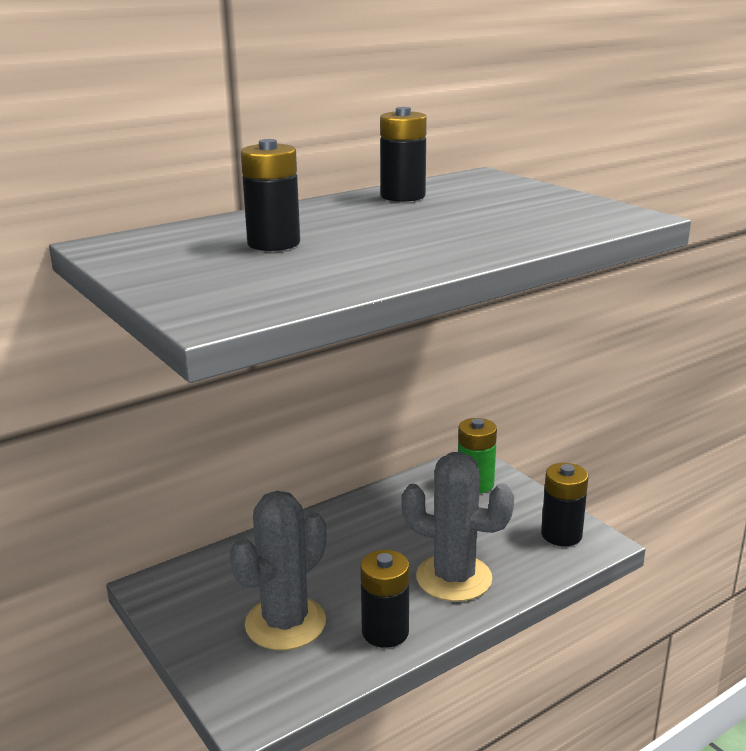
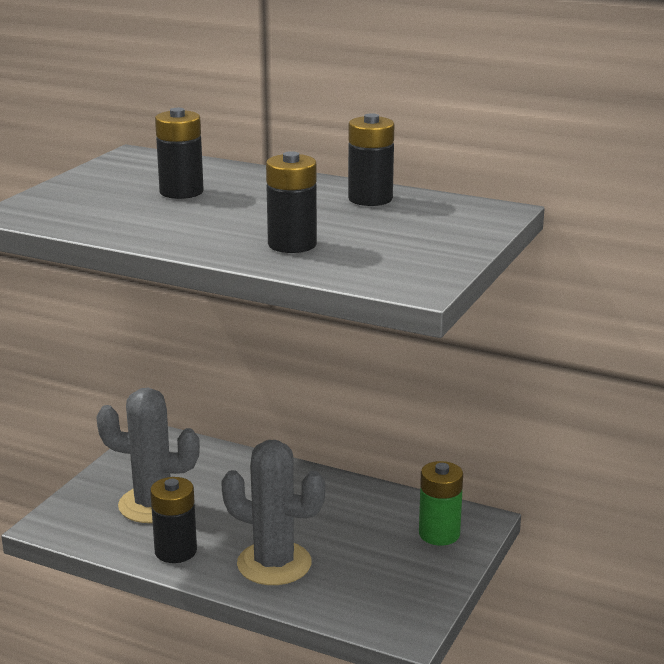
camera: 60 degrees right, 0 degrees up
grey cactus [401,452,514,601] -> grey cactus turned 60 degrees counterclockwise [221,440,325,585]
black battery [541,463,589,546] -> black battery moved to [266,151,317,253]

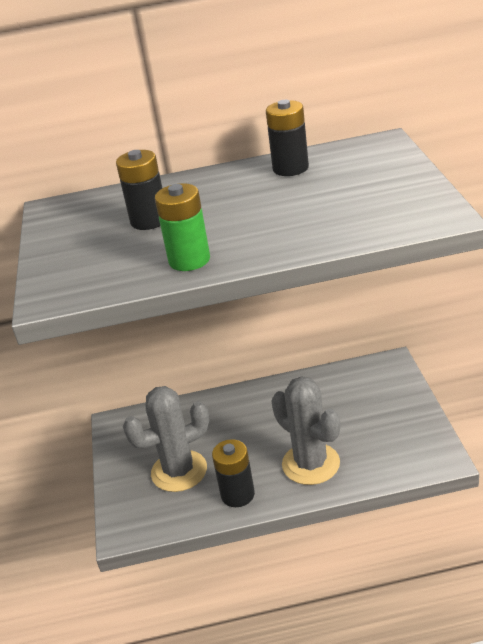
camera: 30 degrees left, 10 degrees up
grey cactus [221,440,325,585] -> grey cactus turned 60 degrees clockwise [271,376,340,485]
black battery [266,151,317,253] -> none
green battery [419,461,463,546] -> green battery moved to [155,183,210,271]

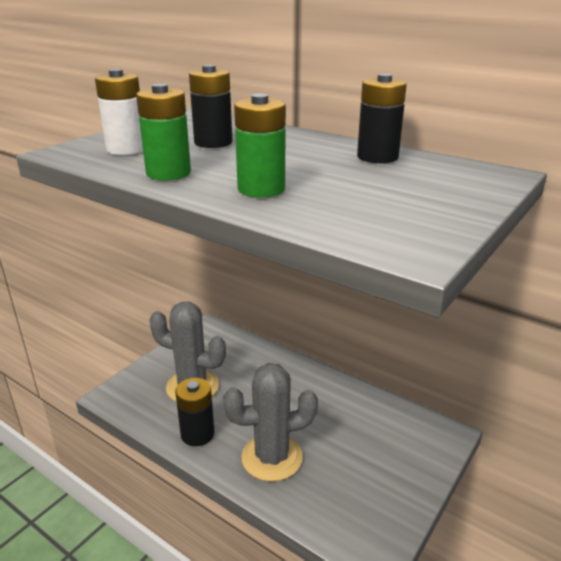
camera: 40 degrees right, 5 degrees down
grey cactus [271,376,340,485] -> grey cactus turned 75 degrees clockwise [223,363,318,482]
none -> white battery [95,69,143,155]
none -> green battery [234,94,286,198]

